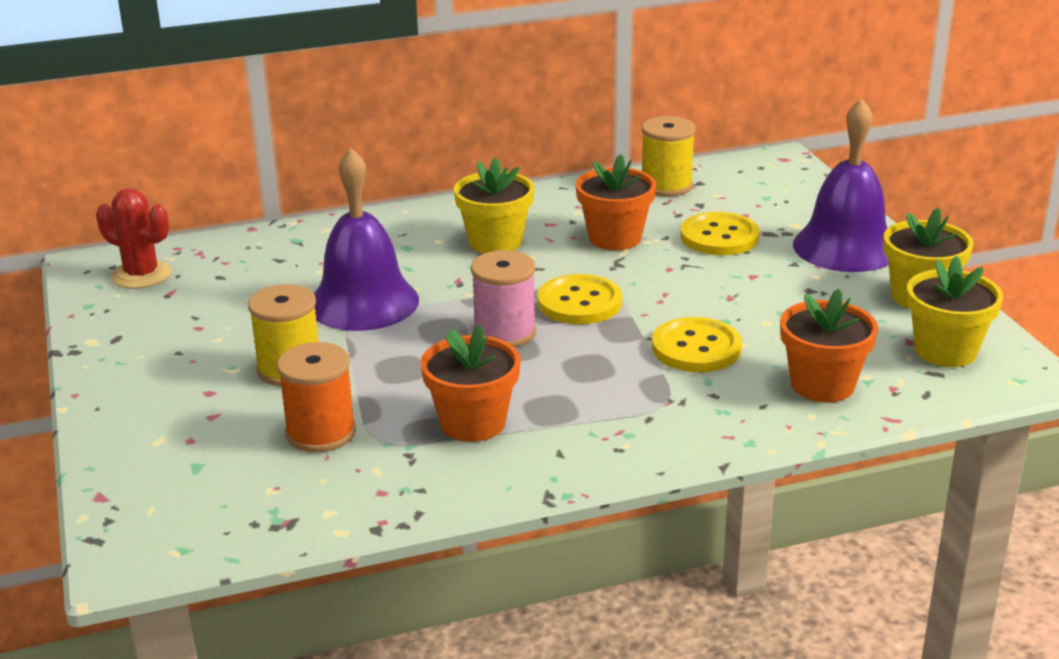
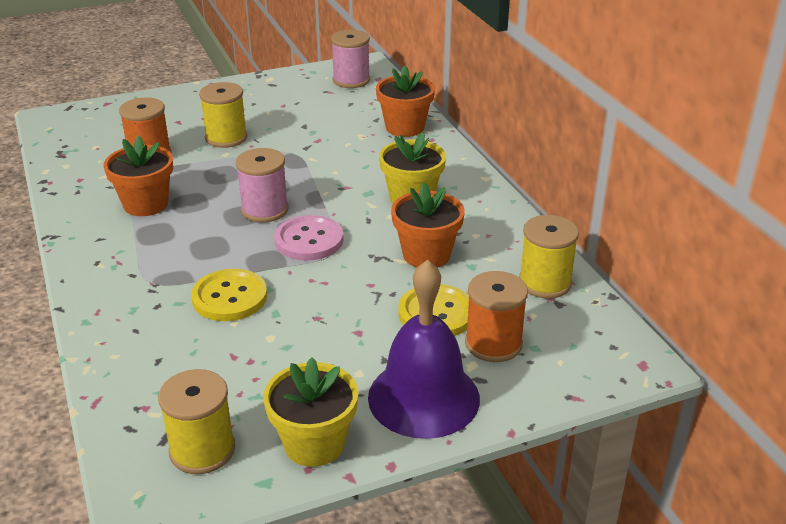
camera: 85 degrees right, 5 degrees up
red cactus [96,188,172,289] -> pink spool [331,30,370,88]
purple bell [314,148,419,331] -> none
yellow button [537,274,622,324] -> pink button [274,215,344,260]
orange flower pot [780,289,878,402] -> orange flower pot moved to [376,66,435,137]
yellow flower pot [907,256,1003,367] -> yellow spool [158,369,235,474]
none -> orange spool [465,271,528,362]

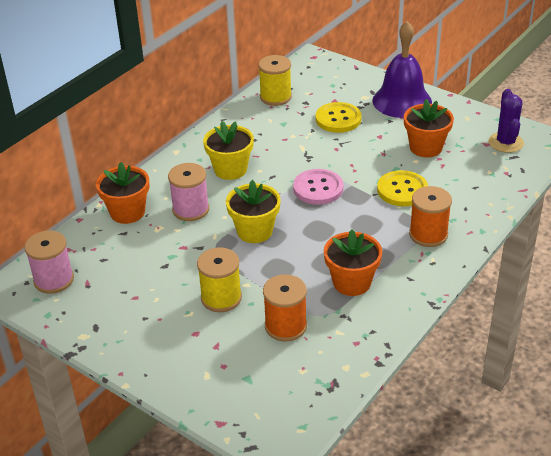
camera: 120 degrees left, 5 degrees up
yellow spool [158,369,235,474] -> purple cactus [488,89,524,153]
pink spool [236,148,289,222] -> pink spool moved to [168,163,209,221]
yellow flower pot [263,358,358,467] -> yellow flower pot moved to [226,180,280,243]
orange flower pot [391,182,465,268] -> orange flower pot moved to [404,99,454,157]
orange spool [465,271,528,362] -> orange spool moved to [409,186,452,247]

